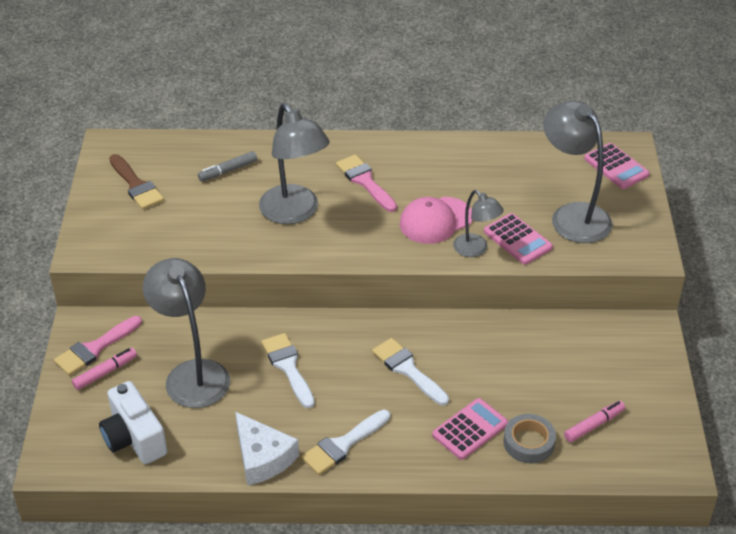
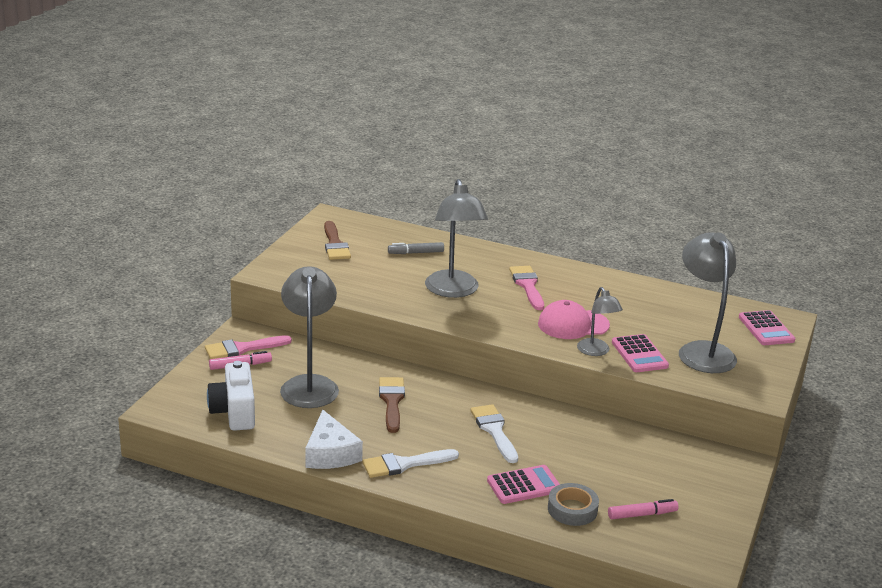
camera: 20 degrees right, 15 degrees down
white brush [261,333,315,408] -> brown brush [379,377,405,433]

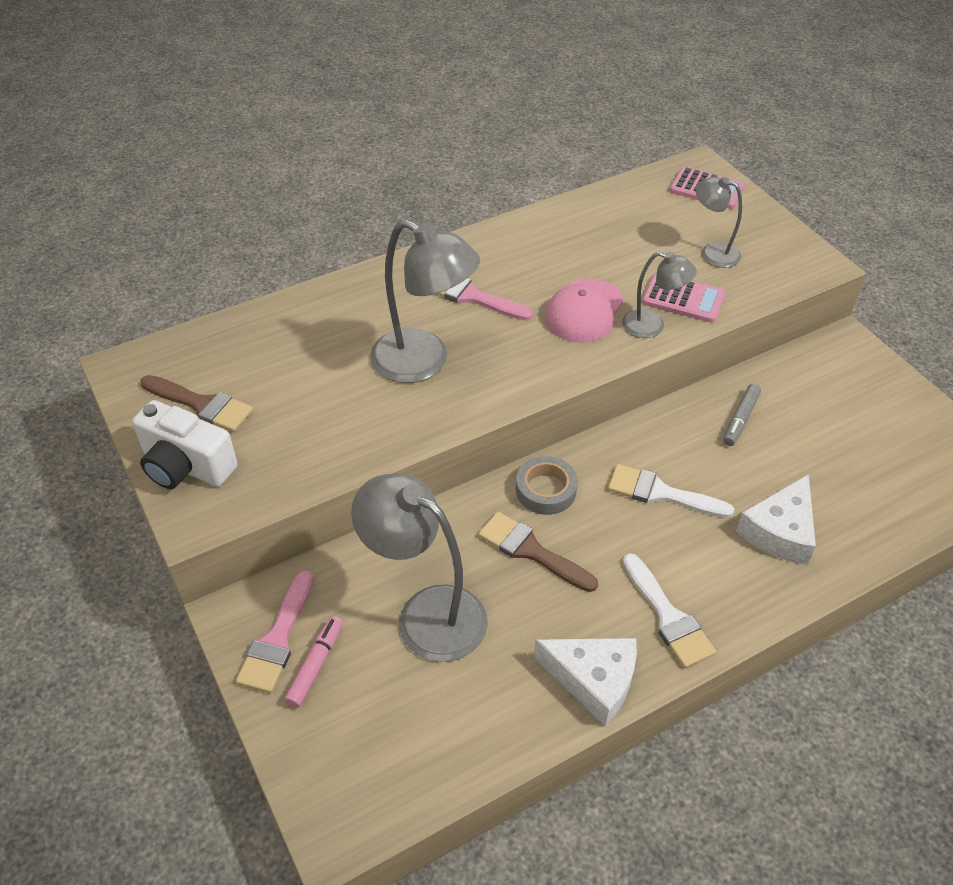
camera: 50 degrees left, 20 degrees up
white camera [207,361,255,431] -> white camera moved to [132,400,238,489]
white brush [362,449,459,478] -> white brush turned 45 degrees counterclockwise [623,553,716,668]
grey marker [388,242,444,254] -> grey marker moved to [723,384,761,446]
pink calculator [487,465,560,504] -> white cheese [736,474,816,565]
grey tape [548,483,599,526] -> grey tape moved to [516,456,578,515]
pink marker [608,499,678,519] -> none
grey lamp [679,232,737,373] -> grey lamp [695,177,742,268], size x0.56

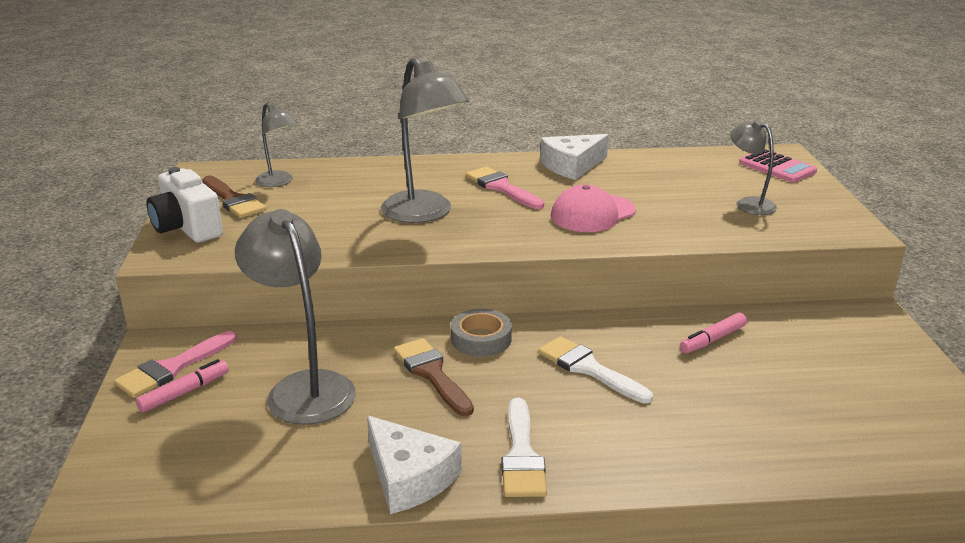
camera: 25 degrees right, 20 degrees down
grey lamp [622,252,697,338] -> grey lamp moved to [255,103,297,187]
pink calculator [642,273,726,323] -> none
grey marker [723,384,761,446] -> pink marker [680,313,747,353]
white cheese [736,474,816,565] -> white cheese moved to [541,134,609,180]

